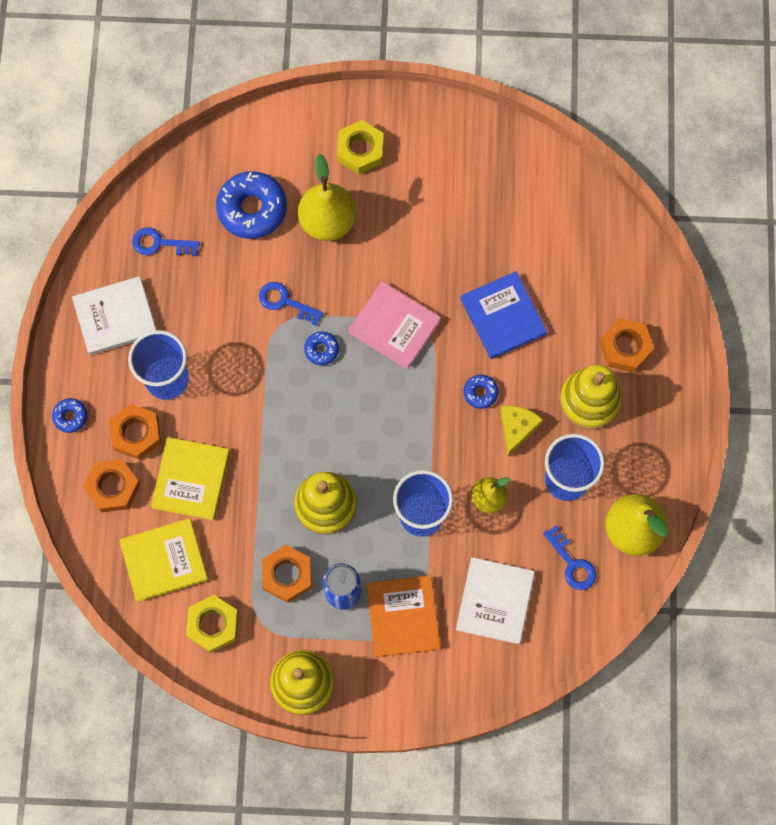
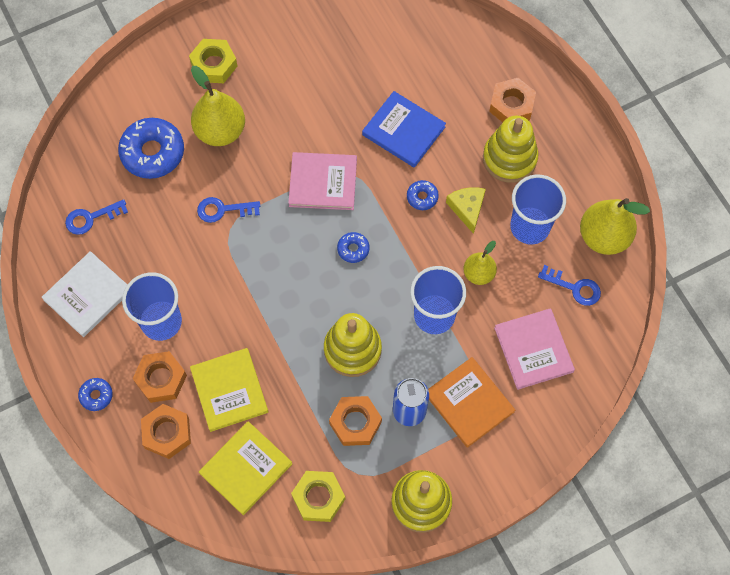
camera: 30 degrees left, 5 degrees down
blue donut [304,331,339,365] -> blue donut moved to [337,232,370,263]
white book [456,557,535,644] -> pink book [494,308,575,390]

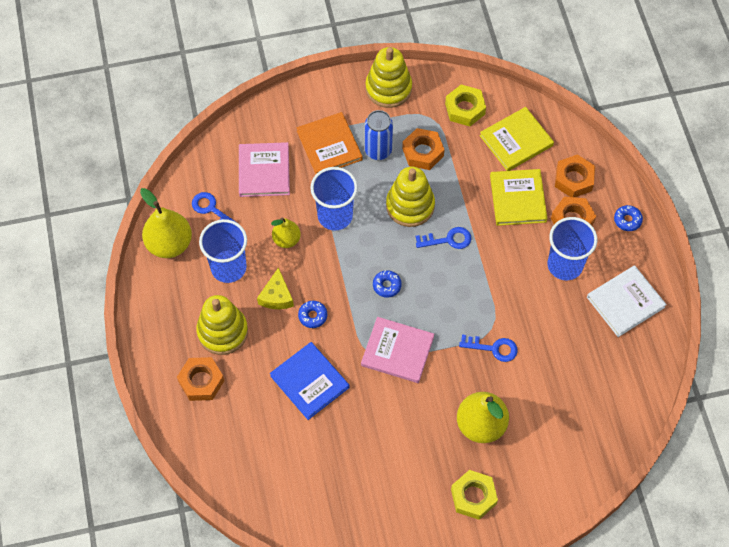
camera: 165 degrees left, 5 degrees down
blue key [65,199,128,235] -> blue key moved to [416,227,471,249]
blue donut [118,118,184,179] -> none

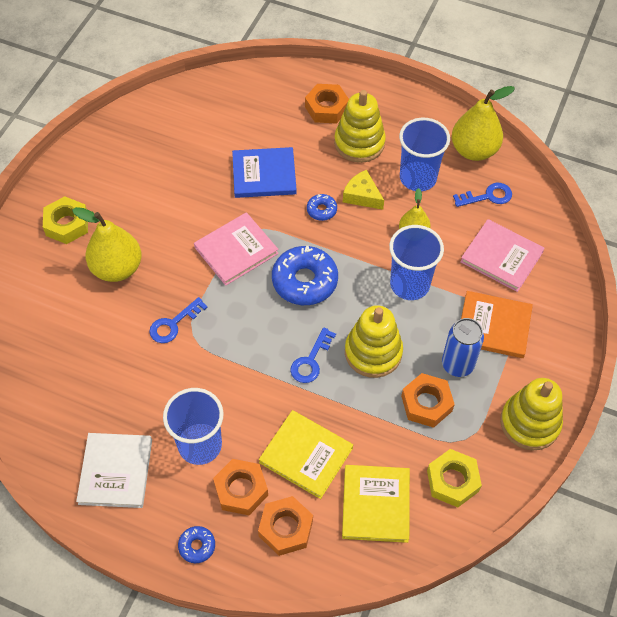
camera: 125 degrees right, 5 degrees down
blue donut [373,270,402,298] -> blue donut [272,246,338,305], size x2.07

